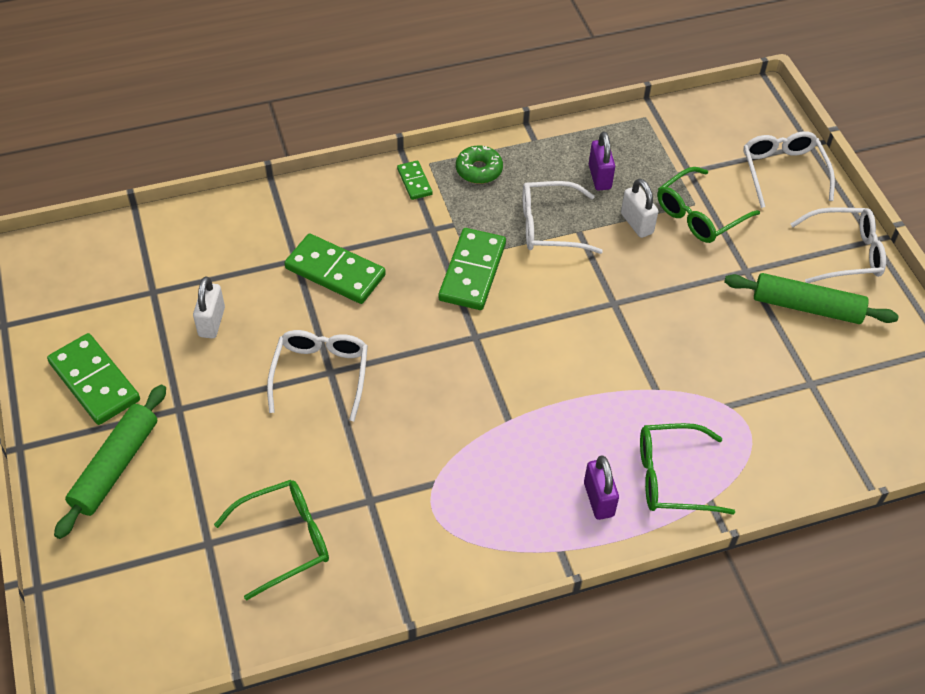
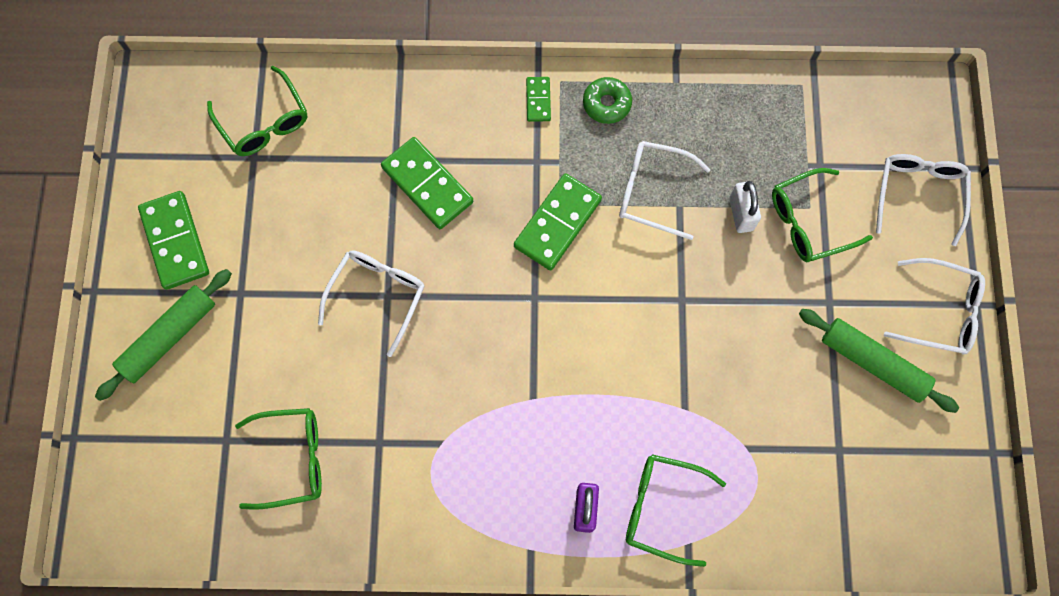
camera: 20 degrees right, 20 degrees up
white padlock [193,277,225,339] -> none
purple padlock [589,131,615,190] -> none
none -> green glasses [207,66,307,156]

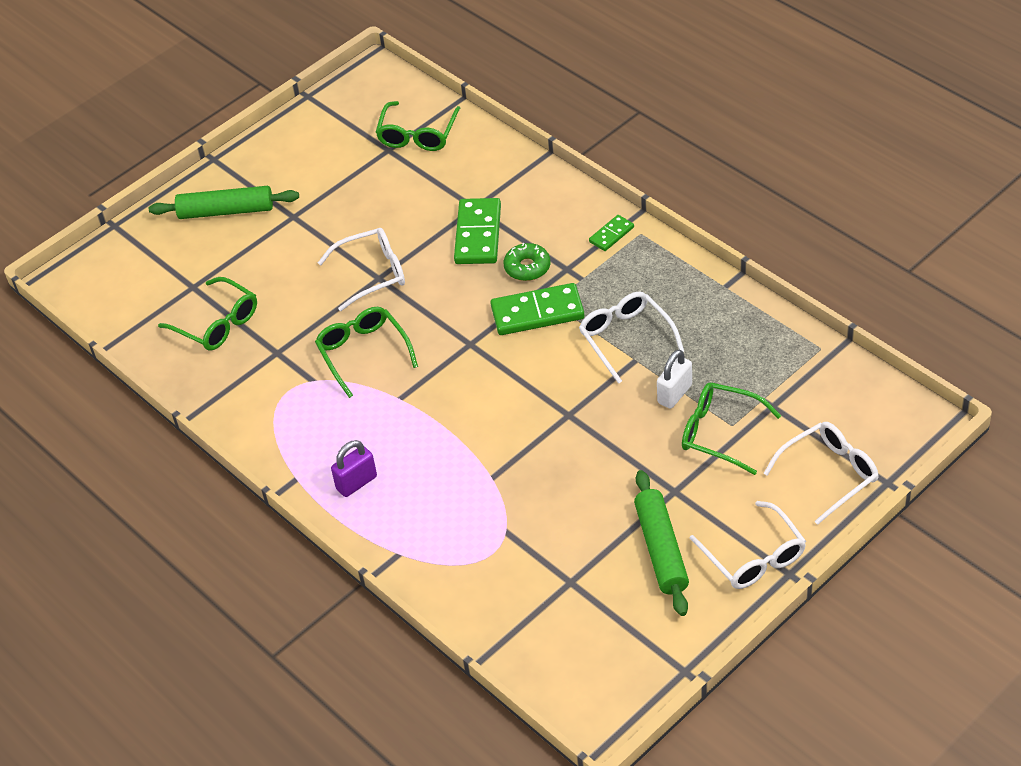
camera: 50 degrees right, 25 degrees down
green domino [138,191,209,290] -> none
green donut [583,77,632,124] -> green donut moved to [504,243,551,281]
green glasses [626,454,726,567] -> green glasses moved to [315,307,418,398]

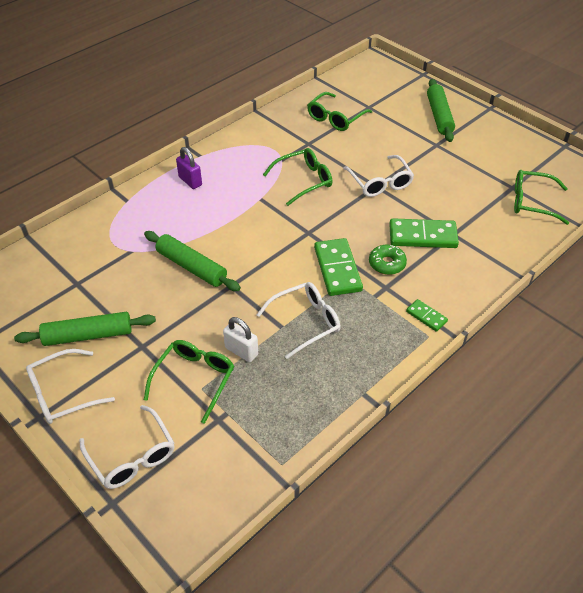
camera: 85 degrees right, 0 degrees up
none -> green rolling pin [144,231,241,291]

